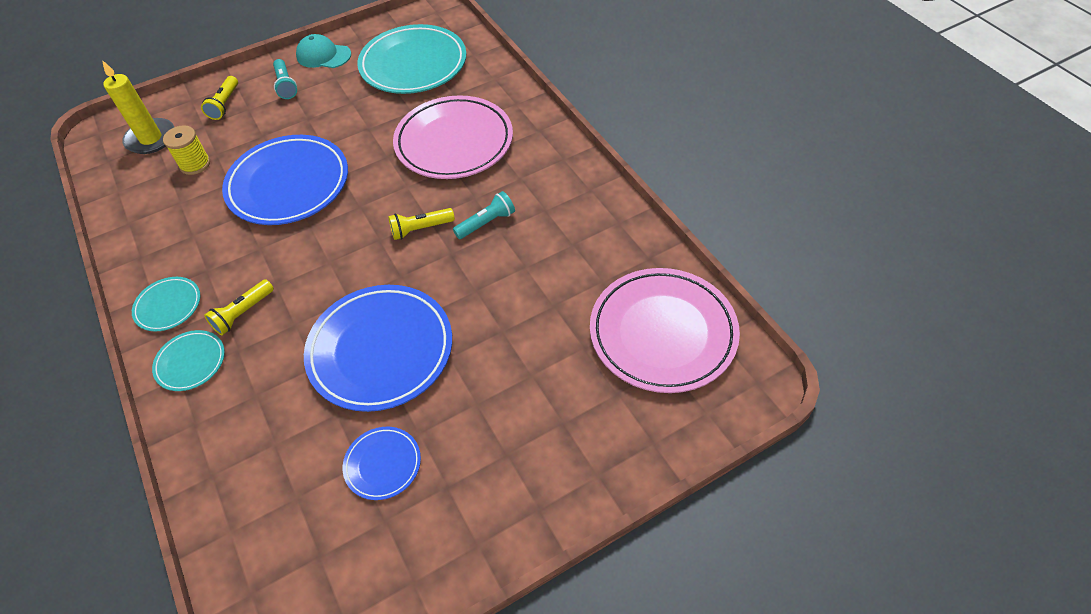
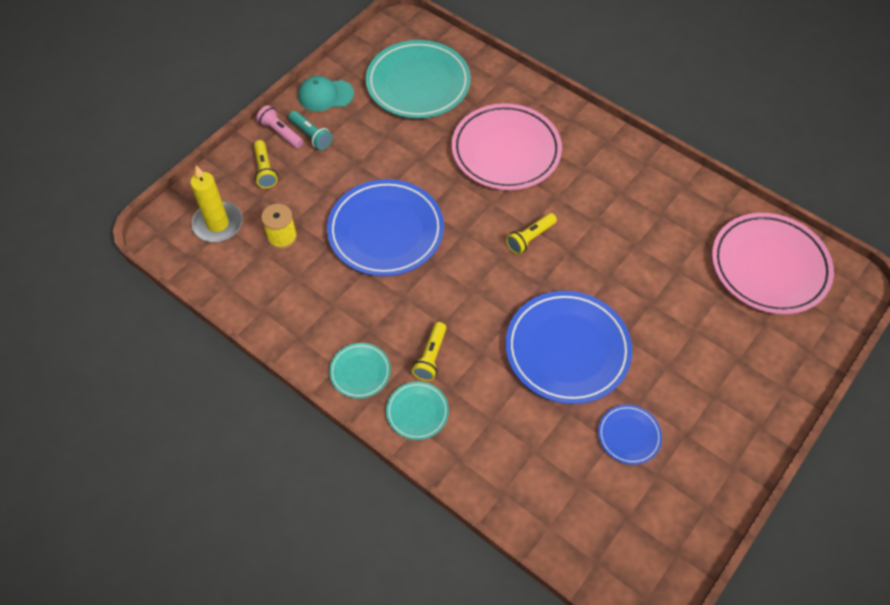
camera: 25 degrees left, 5 degrees up
turquoise flashlight [453,191,515,239] -> none
none -> pink flashlight [256,105,303,148]

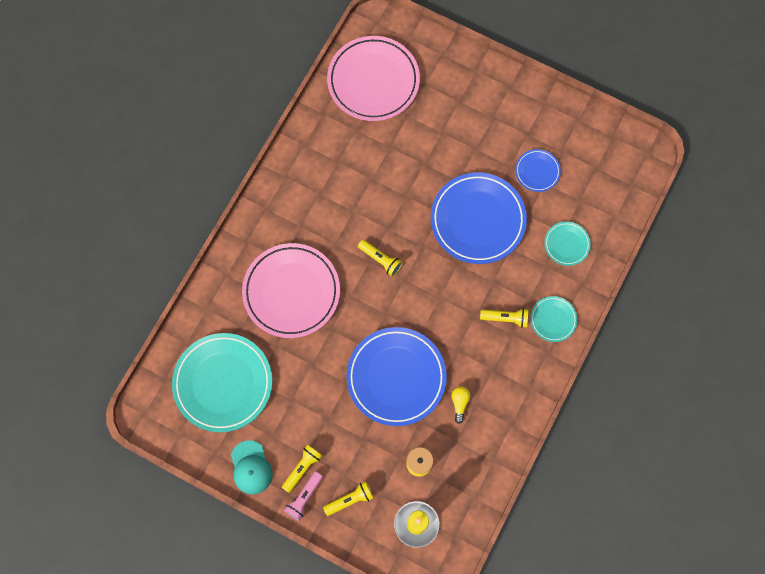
camera: 100 degrees left, 15 degrees up
turquoise flashlight [289,111,333,150] -> yellow flashlight [282,444,322,493]
turquoise plate [329,343,391,399] -> turquoise plate moved to [544,222,591,266]
none -> yellow light bulb [452,387,470,424]

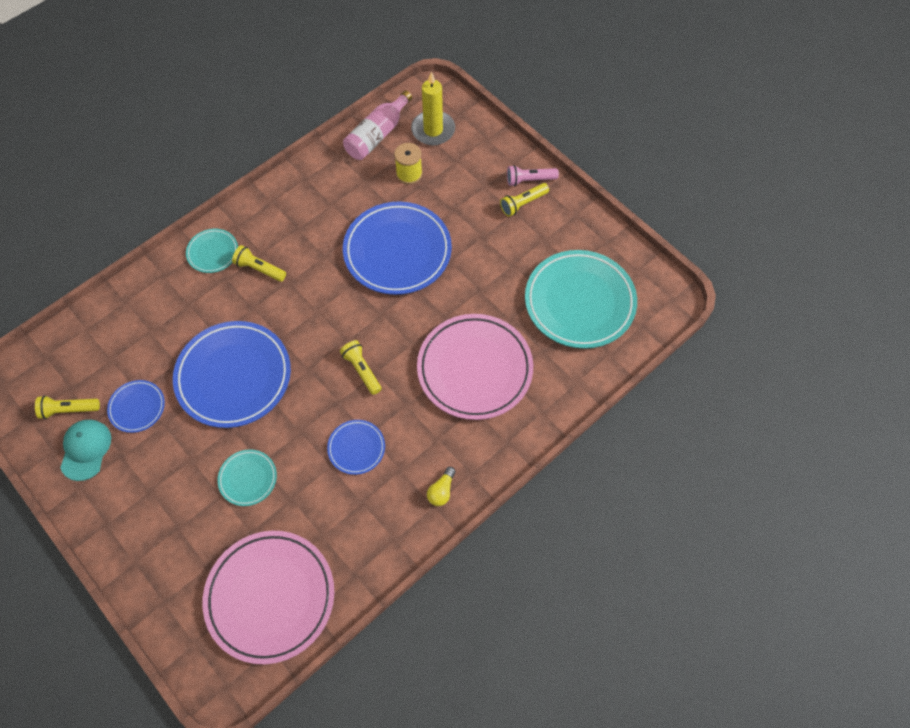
camera: 160 degrees left, 10 degrees down
turquoise cap [231,440,273,494] -> turquoise cap moved to [60,420,111,481]
pink flashlight [284,471,323,521] -> pink flashlight turned 150 degrees counterclockwise [507,165,559,187]
yellow flashlight [323,481,374,516] -> yellow flashlight moved to [35,395,100,419]
yellow light bulb [452,387,470,424] -> yellow light bulb moved to [427,467,456,506]
turquoise plate [544,222,591,266] -> turquoise plate moved to [217,449,277,506]
none -> blue plate [327,420,385,475]
none -> pink bottle [343,90,412,160]

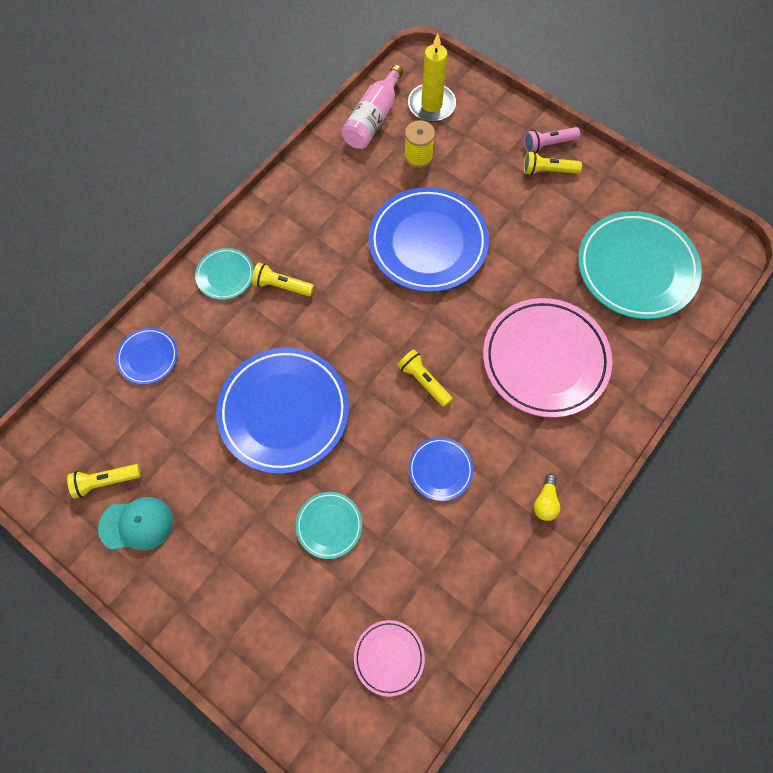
camera: 10 degrees left, 5 degrees up
turquoise cap [60,420,111,481] -> turquoise cap turned 90 degrees clockwise [98,497,173,550]
blue plate [107,380,165,433] -> blue plate moved to [116,328,178,385]
pink plate [202,531,334,664] -> pink plate [354,620,425,696], size x0.48
yellow flashlight [500,183,549,217] -> yellow flashlight turned 45 degrees clockwise [523,151,582,175]

